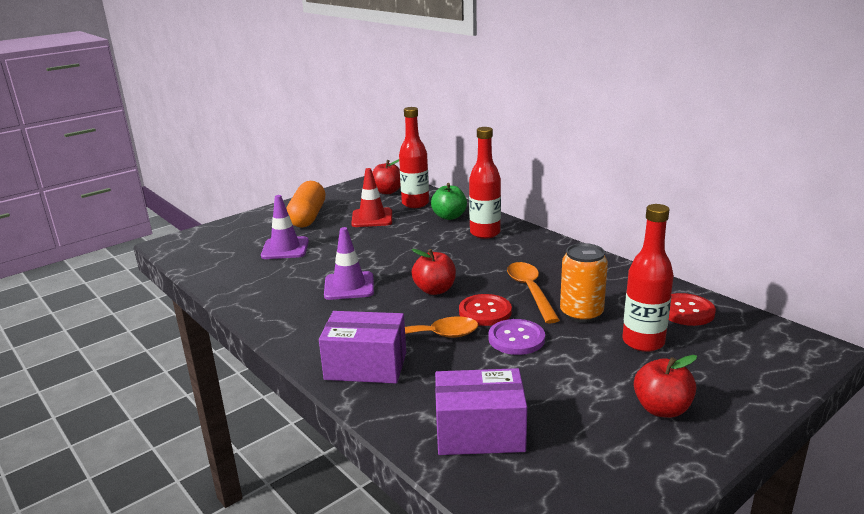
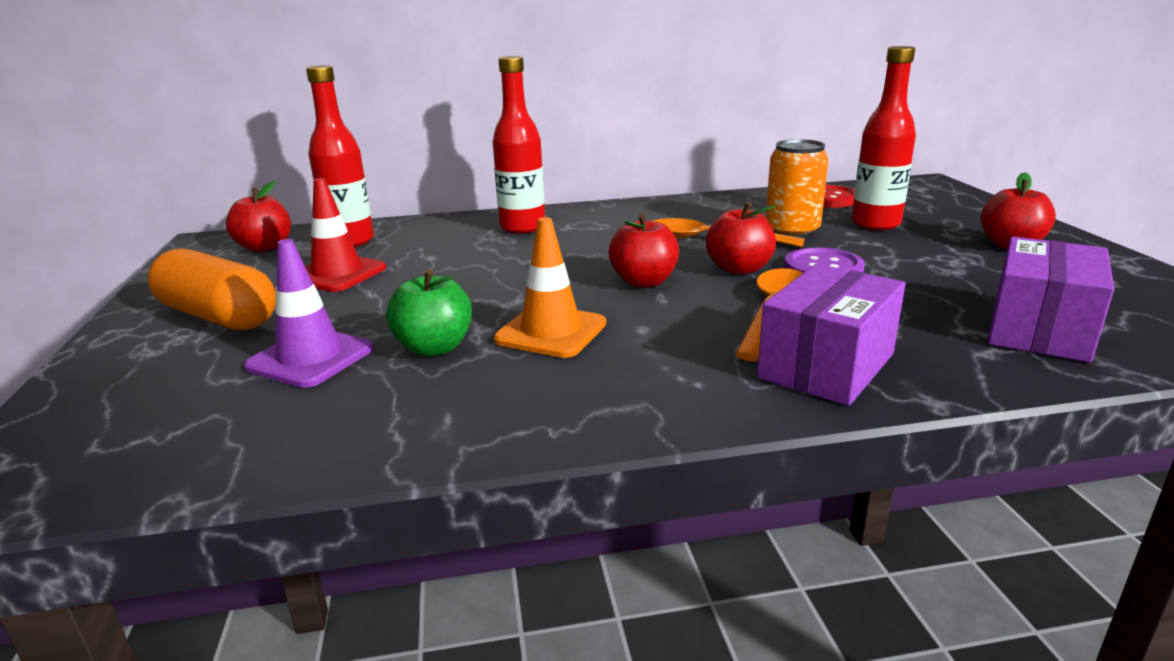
camera: 60 degrees left, 0 degrees up
purple traffic cone [324,227,374,300] -> orange traffic cone [494,217,606,358]
green apple [431,183,467,220] -> green apple moved to [386,269,472,356]
red button [459,294,512,326] -> red apple [706,202,776,275]

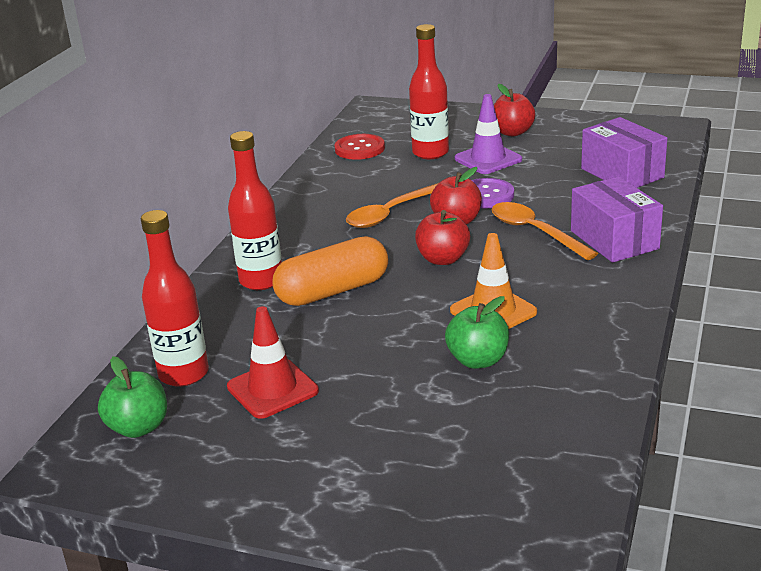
camera: 60 degrees left, 5 degrees up
orange capsule [148,249,276,330] -> orange capsule moved to [272,236,388,306]
red apple [226,181,291,252] -> green apple [98,356,167,438]
purple traffic cone [244,239,374,388] -> purple traffic cone moved to [455,94,522,174]
orange can [766,139,829,238] -> none

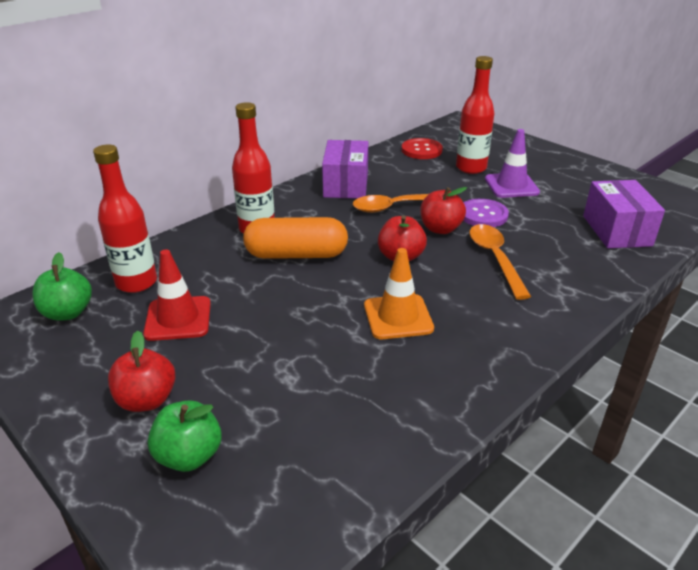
camera: 25 degrees right, 5 degrees up
green apple [445,296,509,369] -> green apple moved to [148,400,222,472]
red apple [494,84,535,136] -> red apple moved to [108,331,176,412]
purple box [571,176,663,263] -> purple box moved to [322,140,368,198]

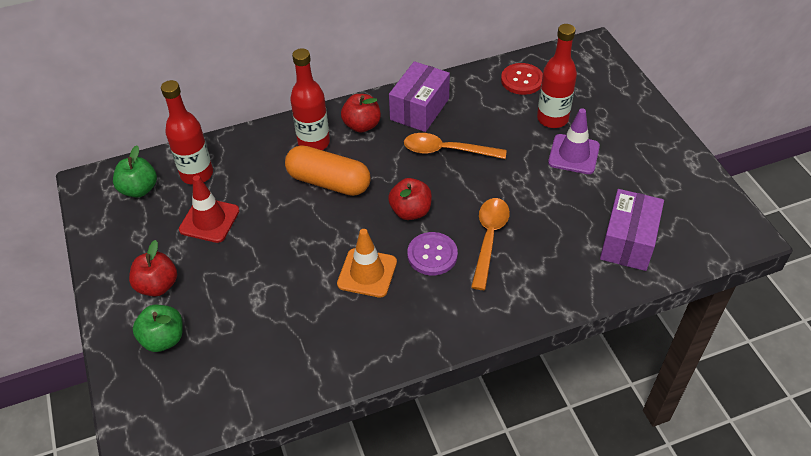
camera: 25 degrees right, 15 degrees up
red apple [420,187,467,234] -> red apple moved to [341,94,381,133]
purple button [463,199,509,227] -> purple button moved to [407,232,458,275]

